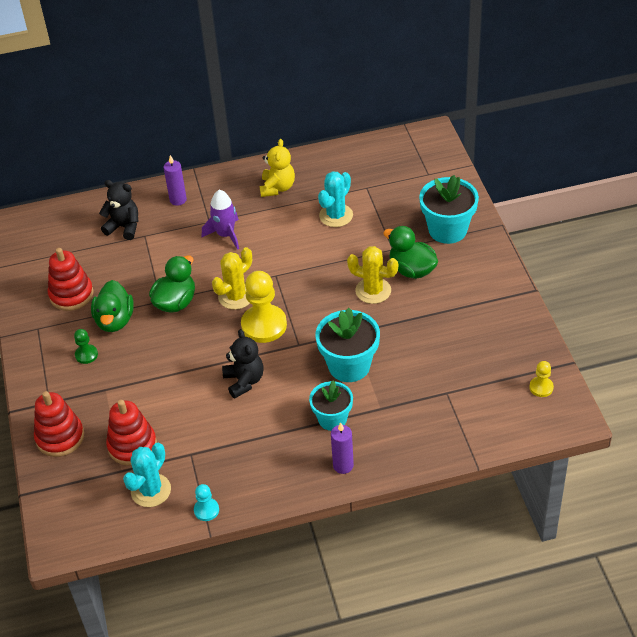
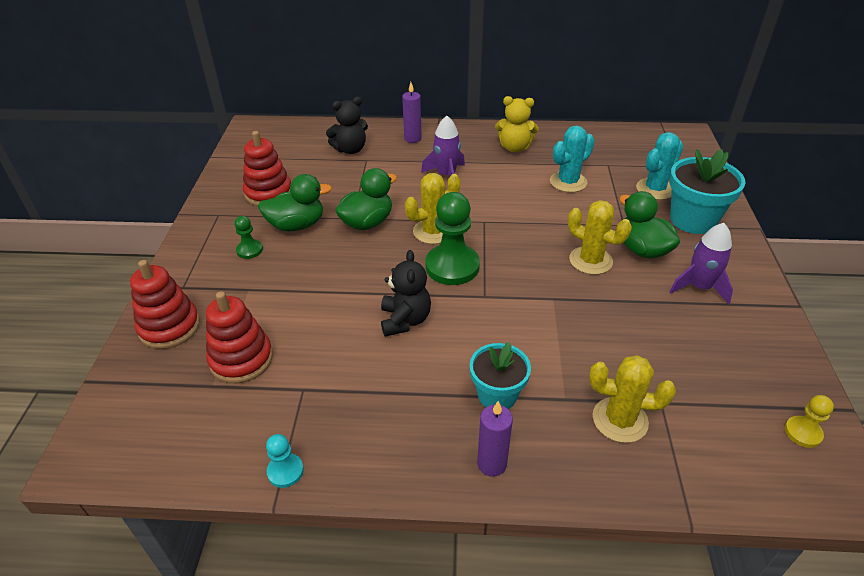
camera: 15 degrees right, 5 degrees down
green duck [91,280,134,332] -> green duck turned 120 degrees counterclockwise [258,174,332,231]
black teddy bear [99,180,139,240] -> black teddy bear turned 120 degrees clockwise [326,97,368,154]
turquoise cactus [123,443,171,507] -> turquoise cactus moved to [636,132,683,200]
yellow pawn [241,271,287,343] -> green pawn [425,192,480,285]
yellow teddy bear [260,139,295,197] -> yellow teddy bear turned 75 degrees clockwise [495,96,539,152]
turquoise flower pot [315,308,380,382] -> none
none -> yellow cactus [589,355,676,443]
none -> purple rocket [670,223,733,304]

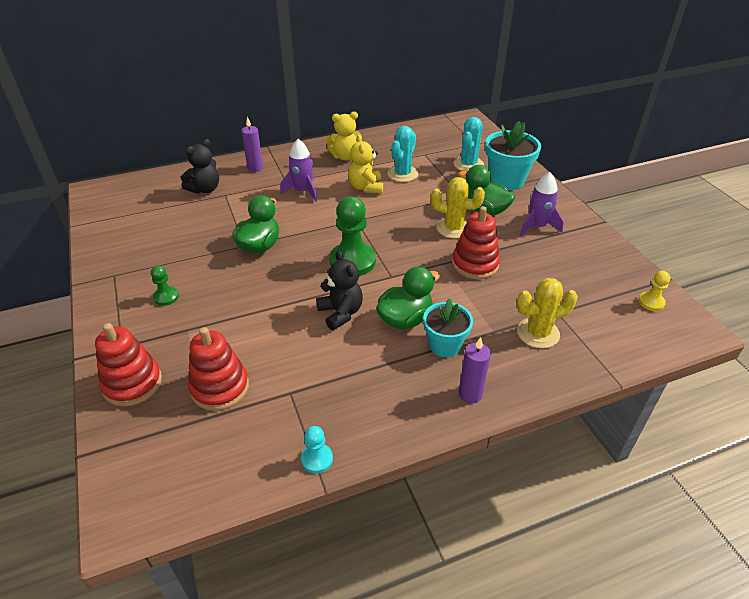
camera: 25 degrees left, 0 degrees up
red stacking toy [243,131,291,206] -> red stacking toy moved to [452,206,500,279]
green duck [258,174,332,231] -> green duck moved to [376,266,440,329]
yellow cactus [405,173,460,244] -> none
none -> yellow teddy bear [348,135,383,193]

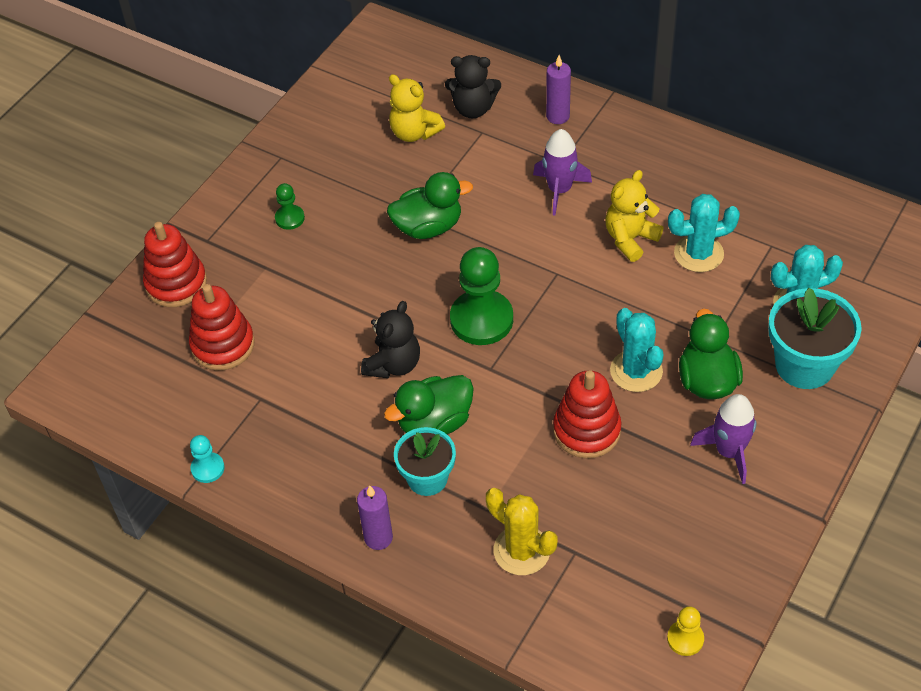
camera: 55 degrees right, 10 degrees up
yellow teddy bear [325,112,362,161] -> yellow teddy bear moved to [389,74,445,142]
green duck [376,266,440,329] -> green duck turned 135 degrees clockwise [384,375,474,434]
yellow cactus [431,177,485,239] -> turquoise cactus [610,308,664,392]

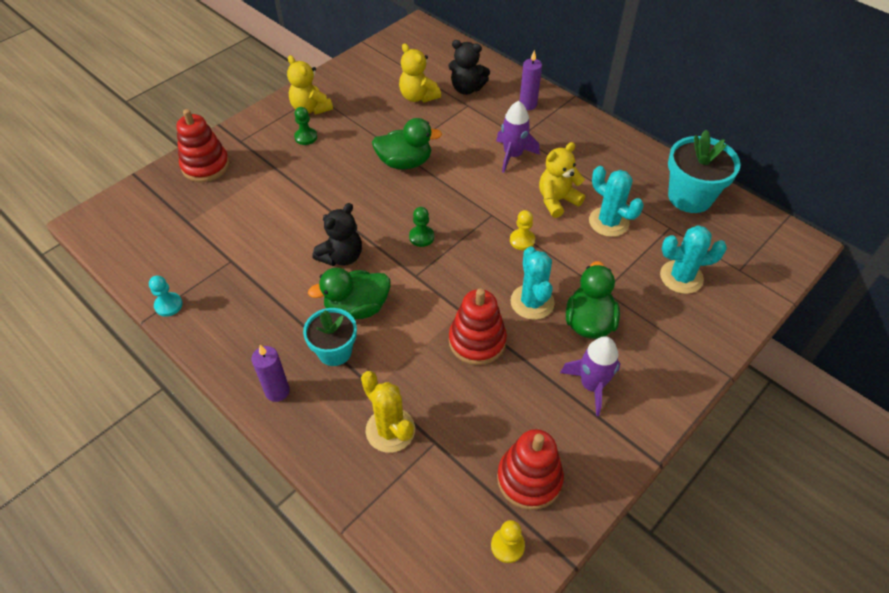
camera: 10 degrees right, 0 degrees up
red stacking toy [189,284,255,370] -> red stacking toy moved to [497,429,564,510]
green pawn [450,247,513,345] -> green pawn [409,207,434,247], size x0.49
turquoise cactus [668,194,740,272] -> turquoise cactus turned 45 degrees clockwise [589,166,643,237]
turquoise flower pot [768,288,862,389] -> turquoise flower pot moved to [668,130,741,213]
none -> yellow teddy bear [287,55,333,115]
none -> yellow pawn [510,210,535,250]

